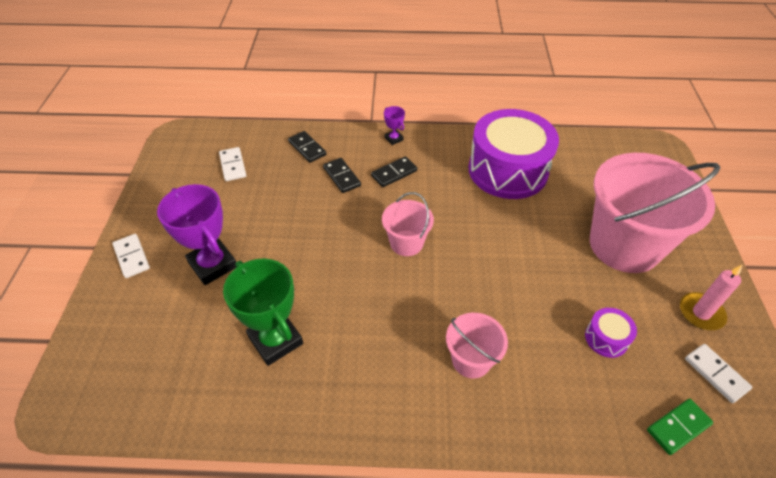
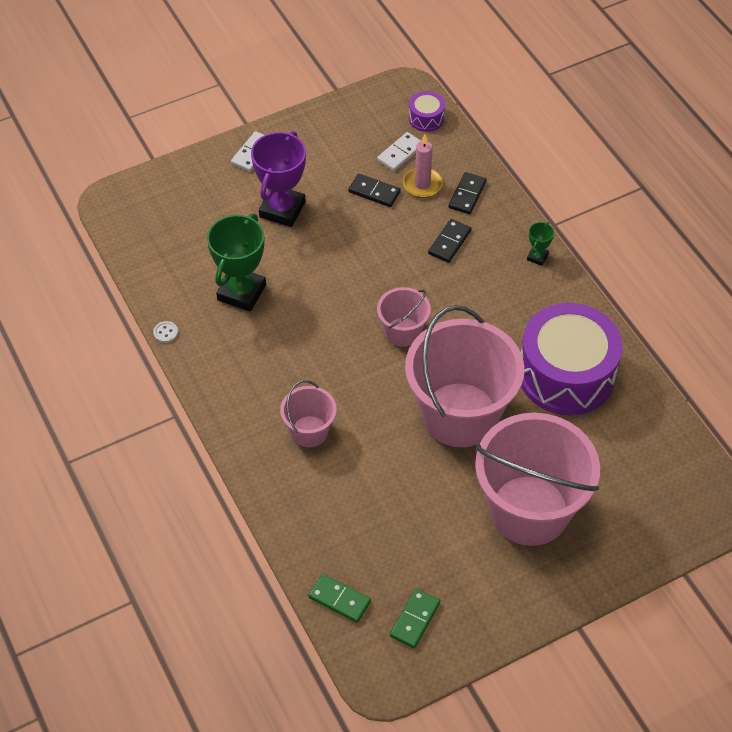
camera: 60 degrees right, 5 degrees up
black domino [371,156,417,187] -> black domino moved to [348,174,401,207]
purple trophy [384,106,405,145] -> green trophy [527,222,554,266]
purple drum [585,308,637,358] -> purple drum moved to [409,91,445,132]
pink candle [680,265,742,330] -> pink candle moved to [403,134,443,198]
white domino [685,344,753,403] -> green domino [390,588,440,648]
none -> white button [153,321,178,343]
none -> pink bucket [405,305,524,447]

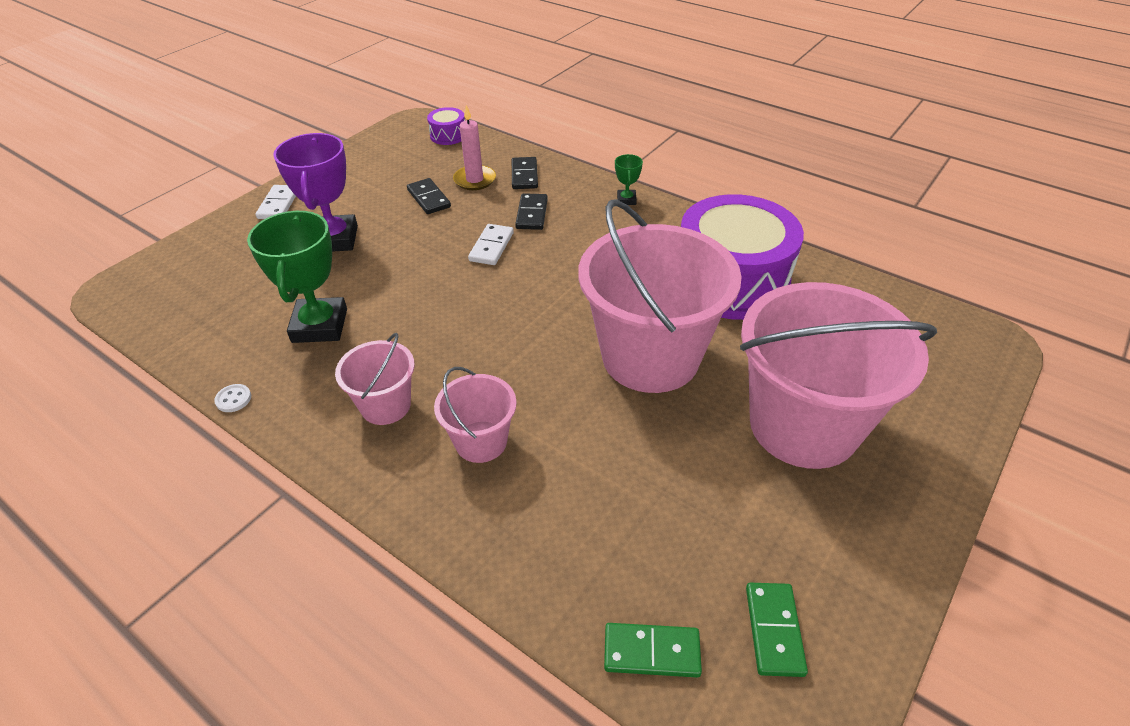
camera: 25 degrees left, 10 degrees down
black domino [348,174,401,207] -> black domino turned 60 degrees clockwise [407,178,451,214]
white domino [377,132,421,171] -> white domino moved to [468,224,514,265]
pink bucket [377,287,431,347] -> pink bucket moved to [335,333,415,425]

